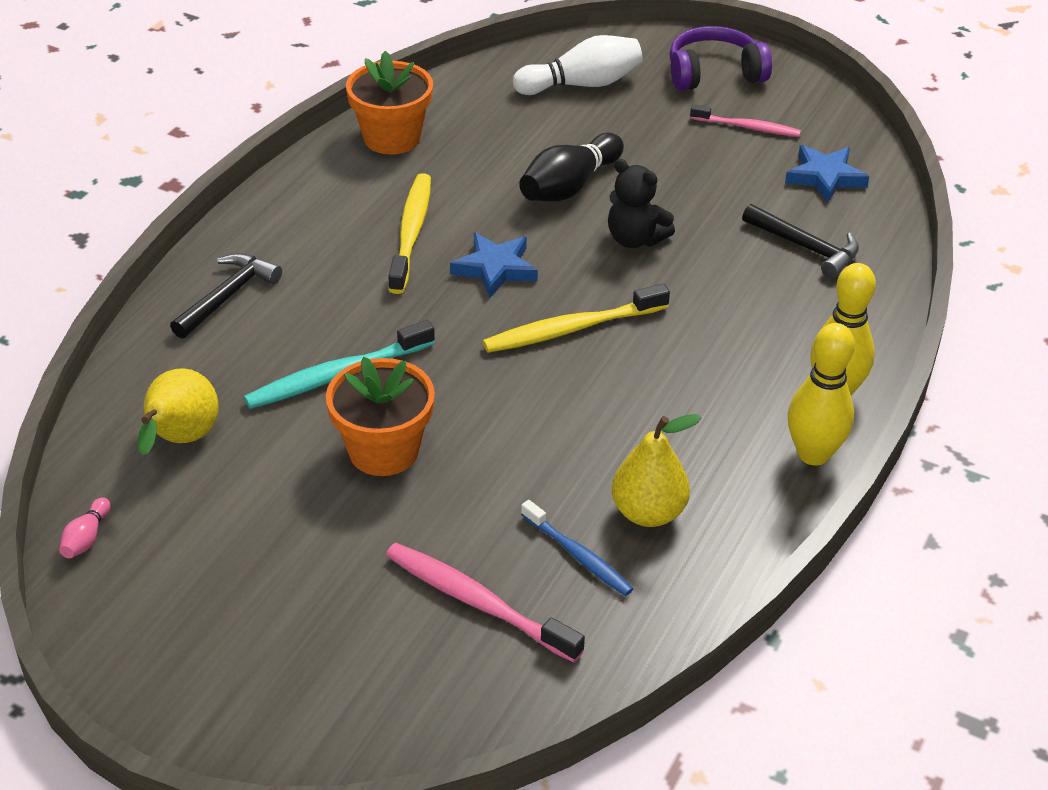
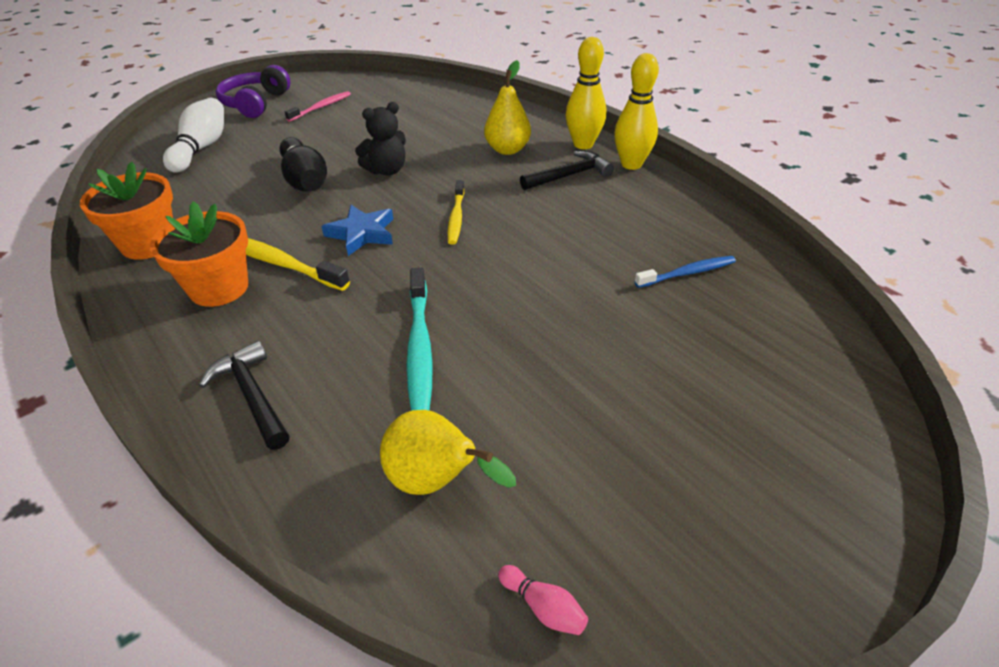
camera: 65 degrees left, 0 degrees up
orange flower pot [326,357,435,476] -> orange flower pot moved to [150,201,248,307]
pink toothbrush [386,543,585,663] -> none
yellow toothbrush [483,284,670,353] -> yellow toothbrush [448,180,465,245], size x0.65
yellow pear [612,414,701,527] -> yellow pear moved to [484,60,531,155]
black hammer [742,204,859,279] -> black hammer moved to [520,151,614,190]
blue star [785,145,869,203] -> none

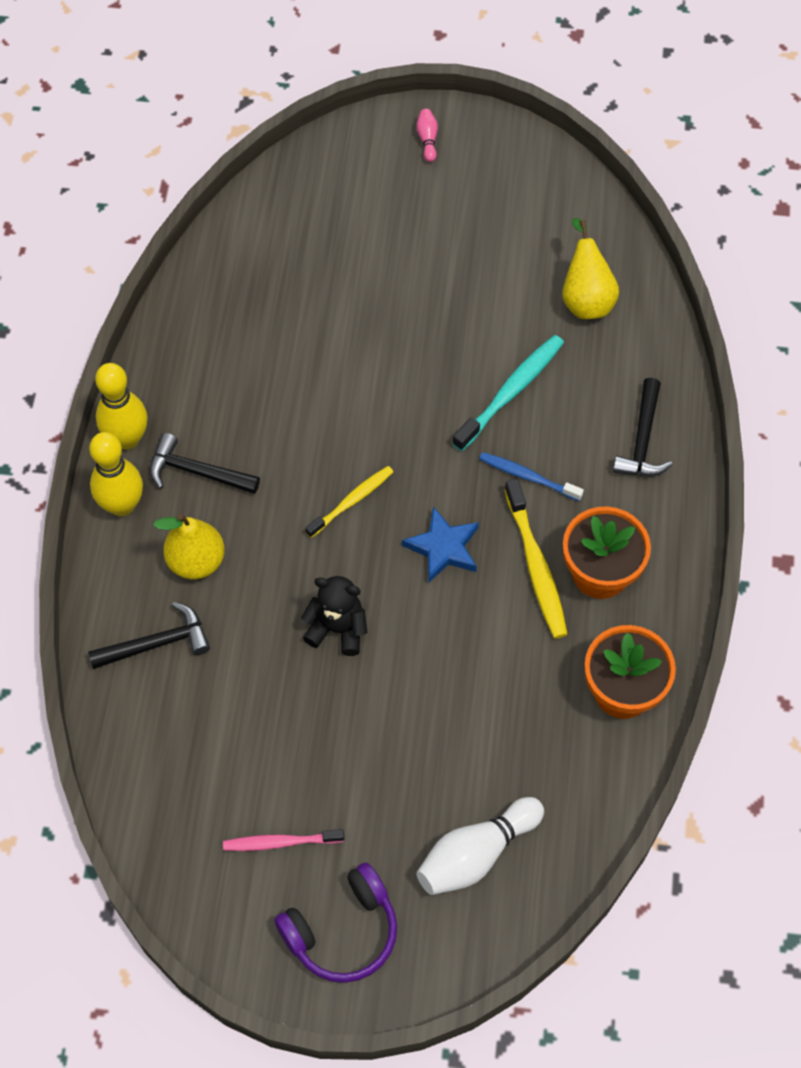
camera: 135 degrees left, 20 degrees up
black bowling pin [280,137,327,192] -> none
pink bowling pin [498,565,588,635] -> pink bowling pin moved to [416,109,438,162]
blue toothbrush [634,256,736,288] -> blue toothbrush moved to [479,452,584,501]
none -> black hammer [88,602,210,669]

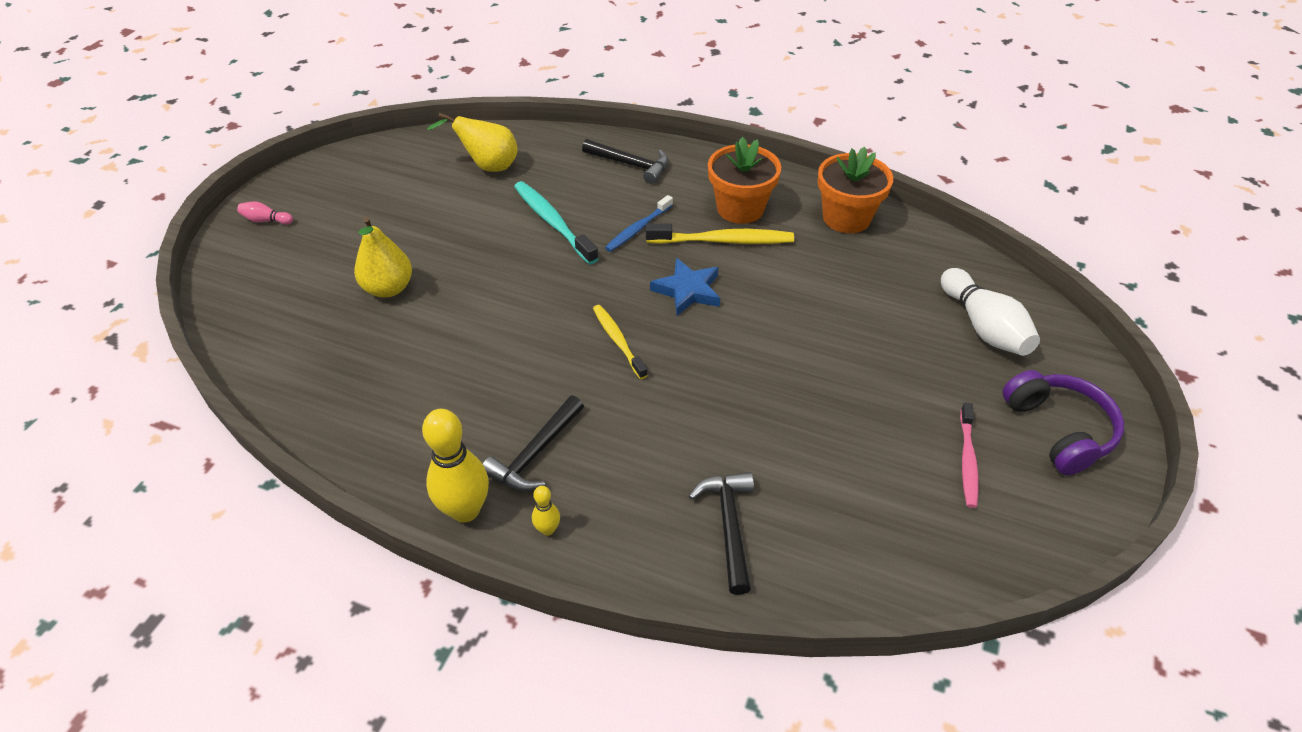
camera: 75 degrees left, 15 degrees down
yellow bowling pin [89,432,143,516] -> yellow bowling pin [532,486,560,536], size x0.47
yellow pear [153,514,225,580] -> yellow pear moved to [354,217,412,298]
black teddy bear [301,576,367,656] -> none

